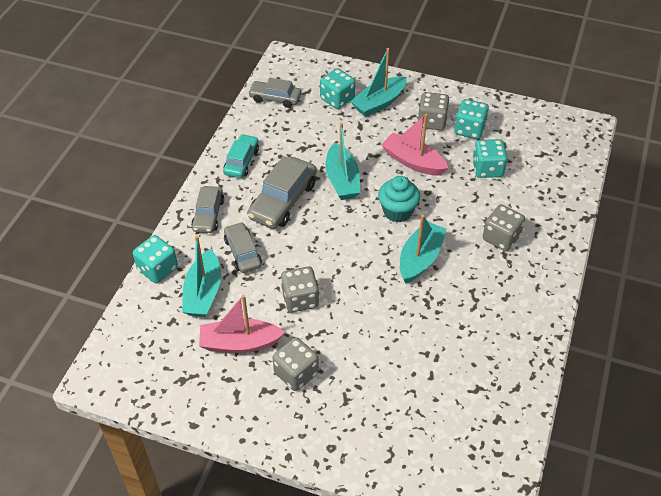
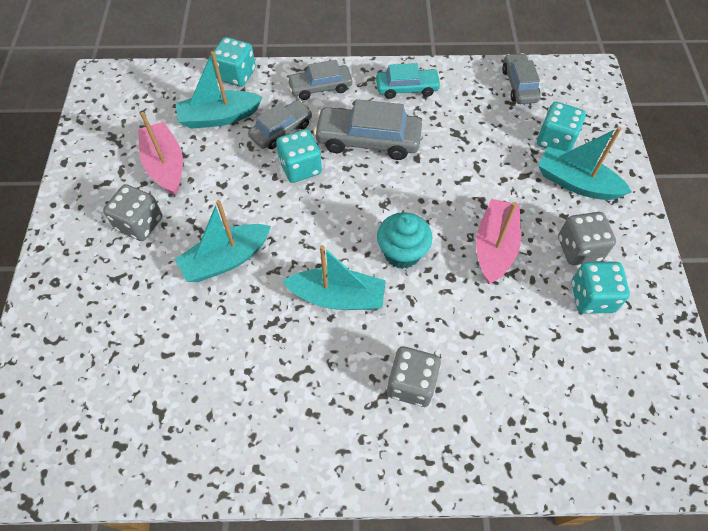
camera: 70 degrees right, 10 degrees up
grey dice [281,267,319,313] -> none
turquoise boat [325,123,360,200] -> turquoise boat moved to [175,200,271,282]
turquoise dice [472,139,508,178] -> turquoise dice moved to [276,129,322,183]

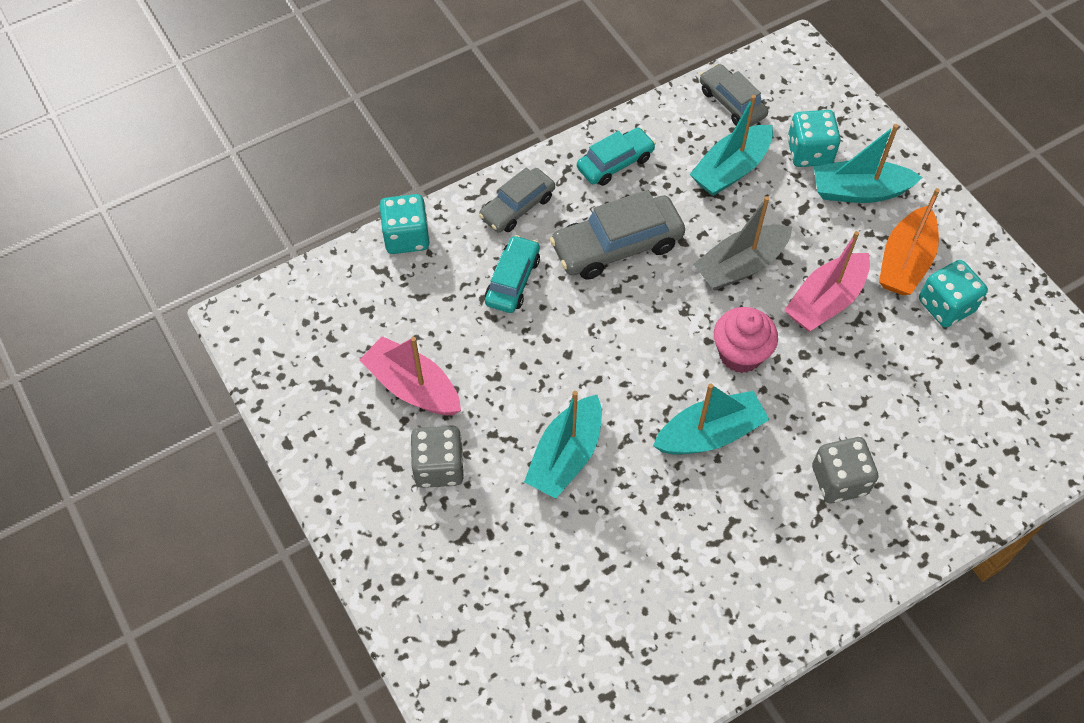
camera: 30 degrees left, 0 degrees up
turquoise boat [175,51,262,129] -> turquoise boat moved to [690,95,773,196]
grey car [248,100,312,149] -> turquoise car [485,235,540,313]
turquoise dice [276,129,322,183] -> none
turquoise cupcake [377,212,432,269] -> pink cupcake [714,307,778,373]
pink boat [476,199,521,284] -> pink boat turned 120 degrees counterclockwise [784,231,870,332]
grey dice [558,212,616,265] -> orange boat [879,188,940,295]
none -> grey boat [693,196,792,290]

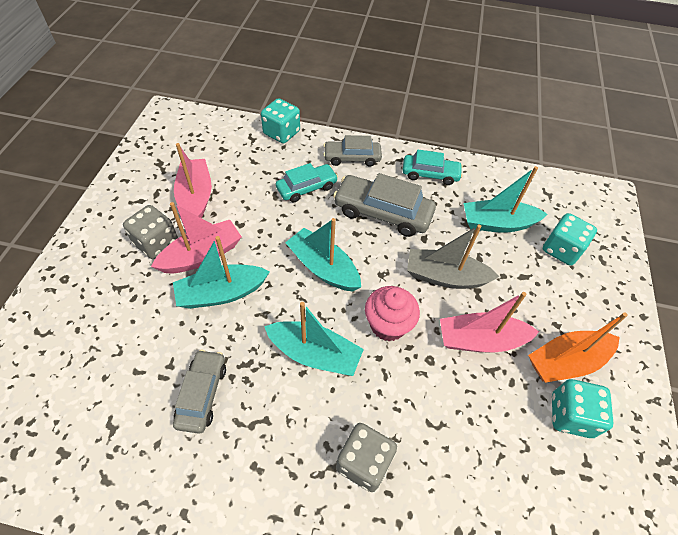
camera: 40 degrees right, 5 degrees down
grey car [700,64,768,127] -> grey car moved to [173,349,226,434]
turquoise boat [814,124,923,203] -> turquoise boat moved to [285,218,361,291]
none -> pink boat [151,202,242,273]

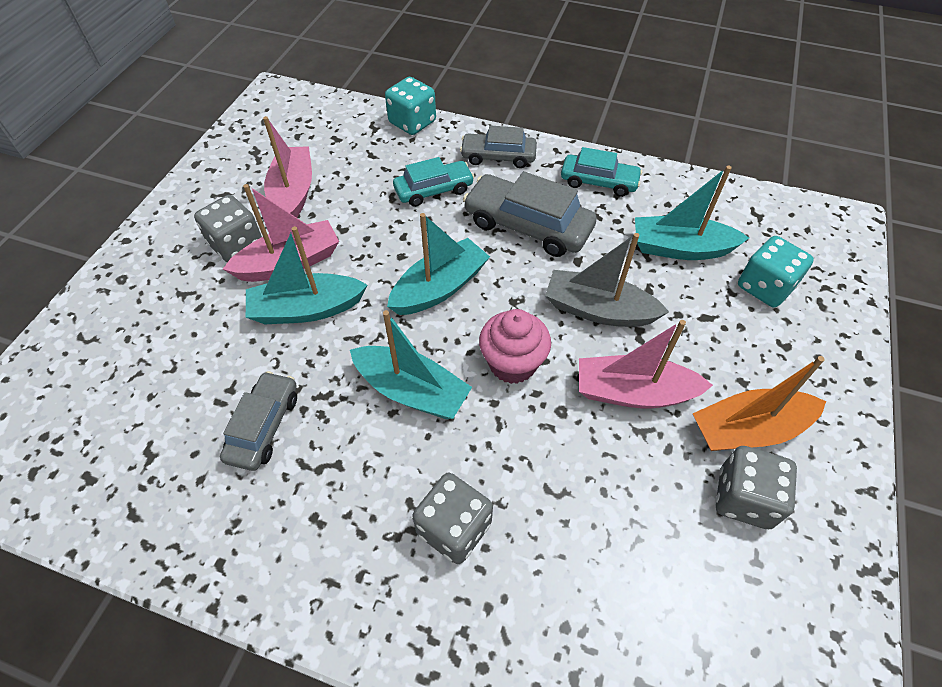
camera: 10 degrees right, 0 degrees up
turquoise boat [285,218,361,291] -> turquoise boat turned 90 degrees clockwise [387,213,490,315]
turquoise dice [552,379,613,438] -> grey dice [716,446,797,529]

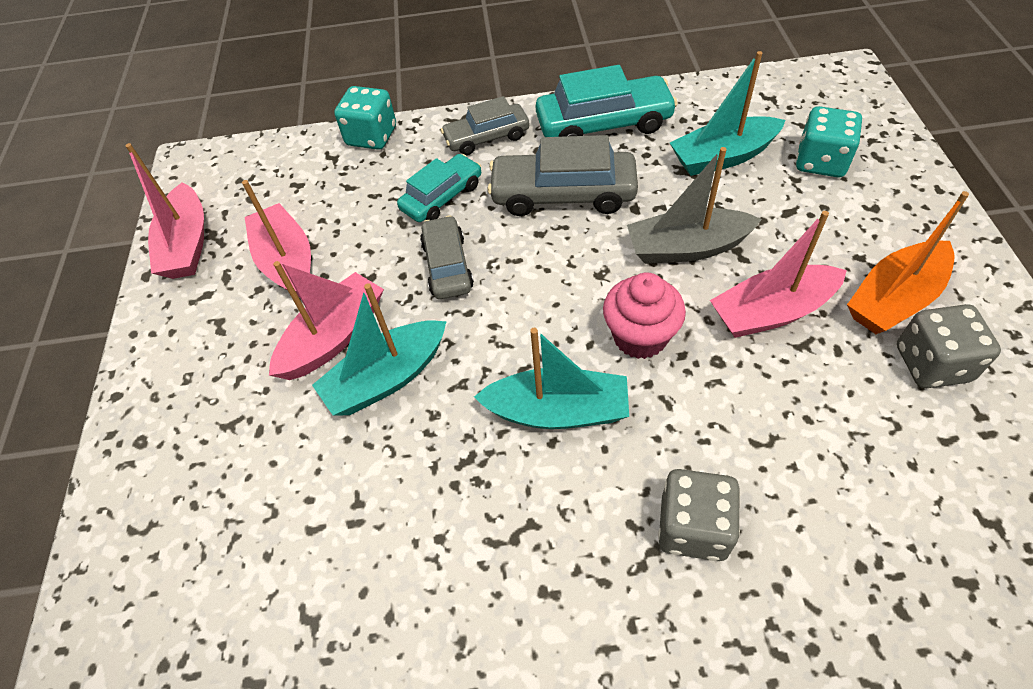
camera: 20 degrees left, 0 degrees up
grey dice [194,195,262,262] -> none
grey car [220,371,297,471] -> grey car moved to [420,215,474,299]
turquoise boat [387,213,490,315] -> none
turquoise car [561,147,642,197] -> turquoise car [536,65,678,137], size x1.56
none -> pink boat [125,143,204,279]

